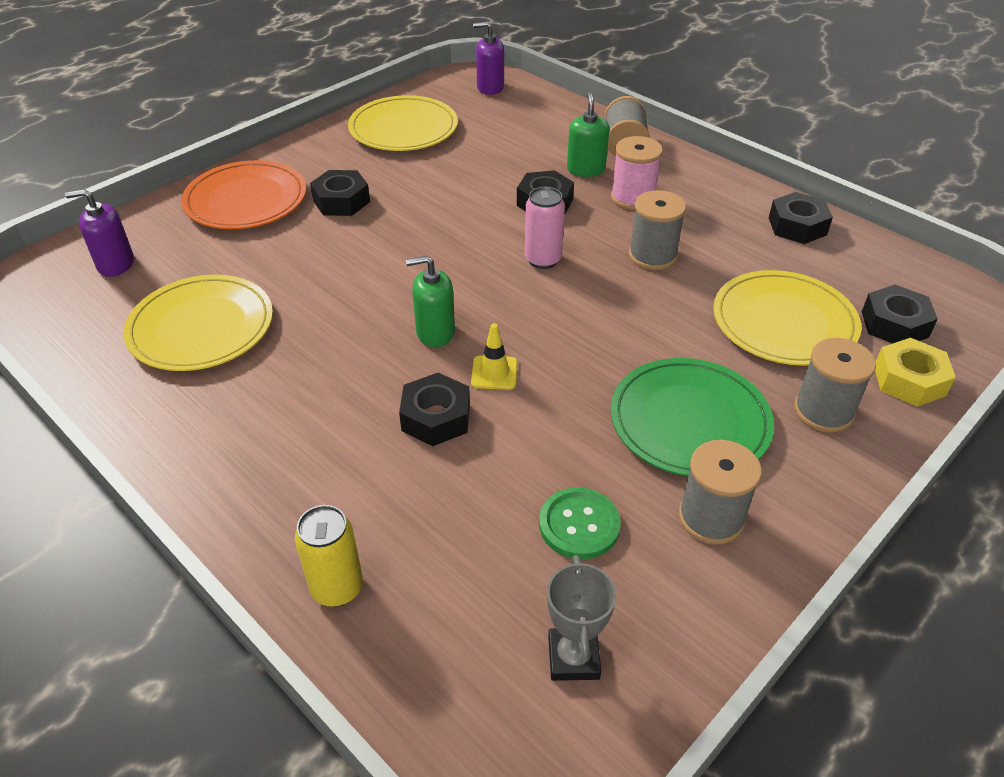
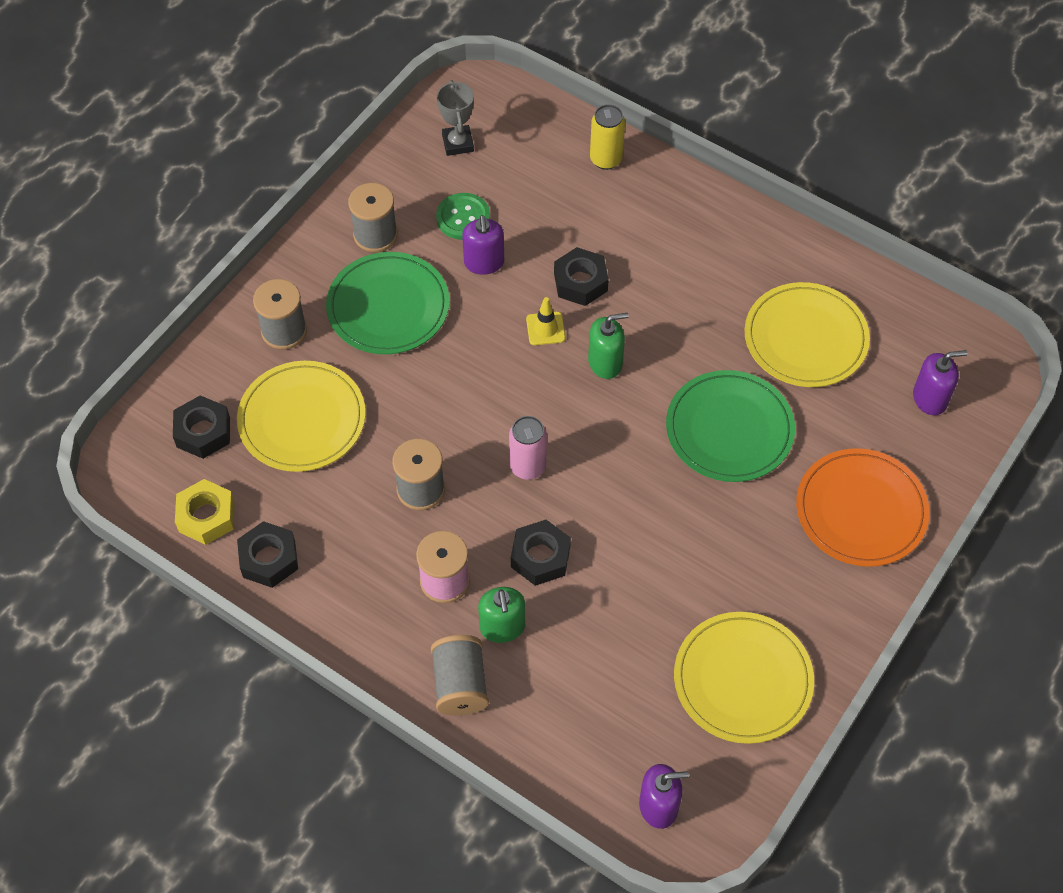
camera: 170 degrees right, 15 degrees up
black nut [310,170,370,216] -> none
yellow nut [875,338,956,407] -> yellow nut moved to [175,479,234,545]
none -> purple soap dispenser [462,215,504,275]
none -> green plate [666,370,795,482]

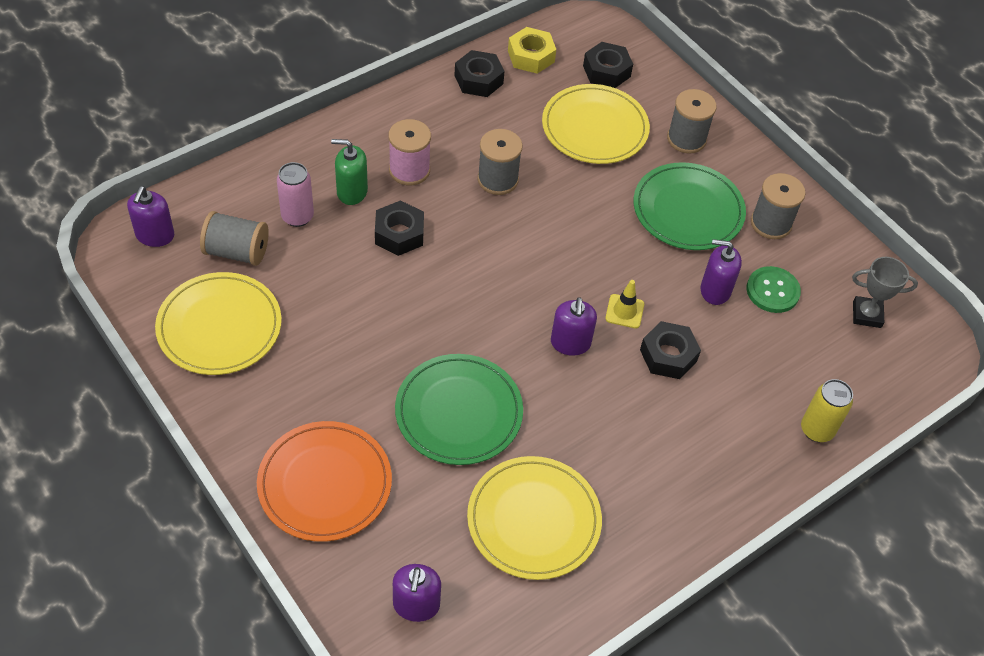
camera: 105 degrees right, 5 degrees down
grey spool [431,635,489,716] -> grey spool moved to [200,211,269,266]
pink can [509,416,547,479] -> pink can moved to [277,162,314,227]
green soap dispenser [588,313,629,379] -> purple soap dispenser [551,297,597,356]

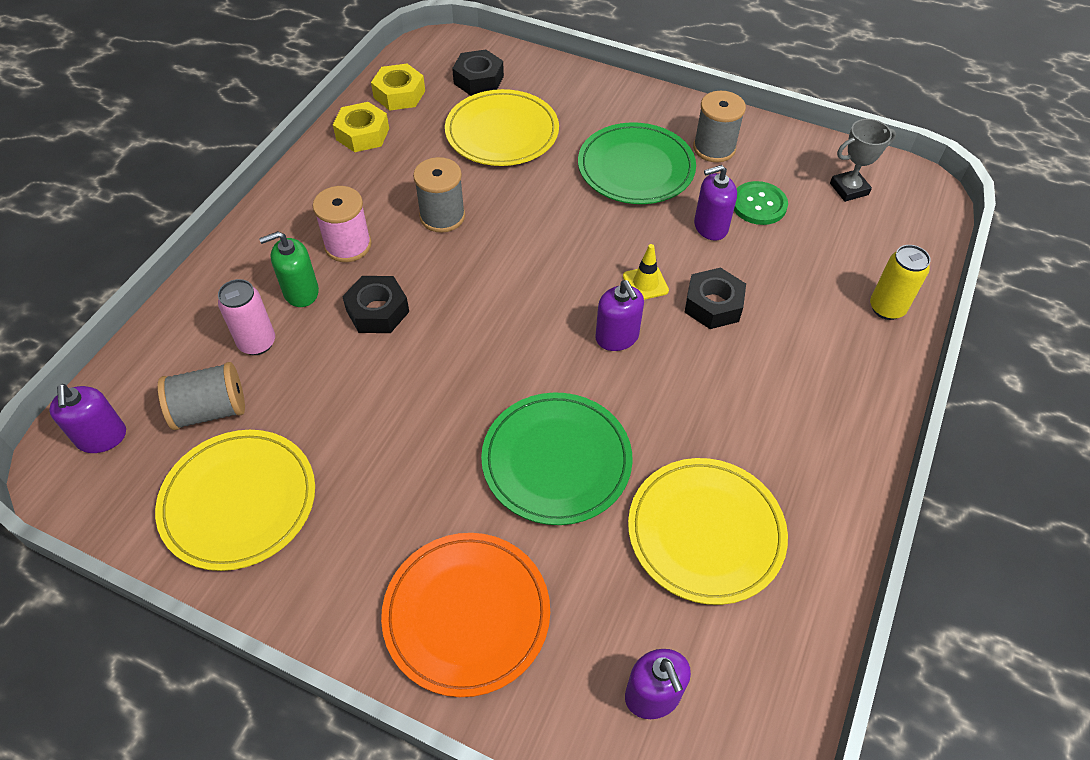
camera: 25 degrees left, 0 degrees up
black nut [454,50,505,97] -> yellow nut [333,102,389,152]
grey spool [667,89,717,154] -> none

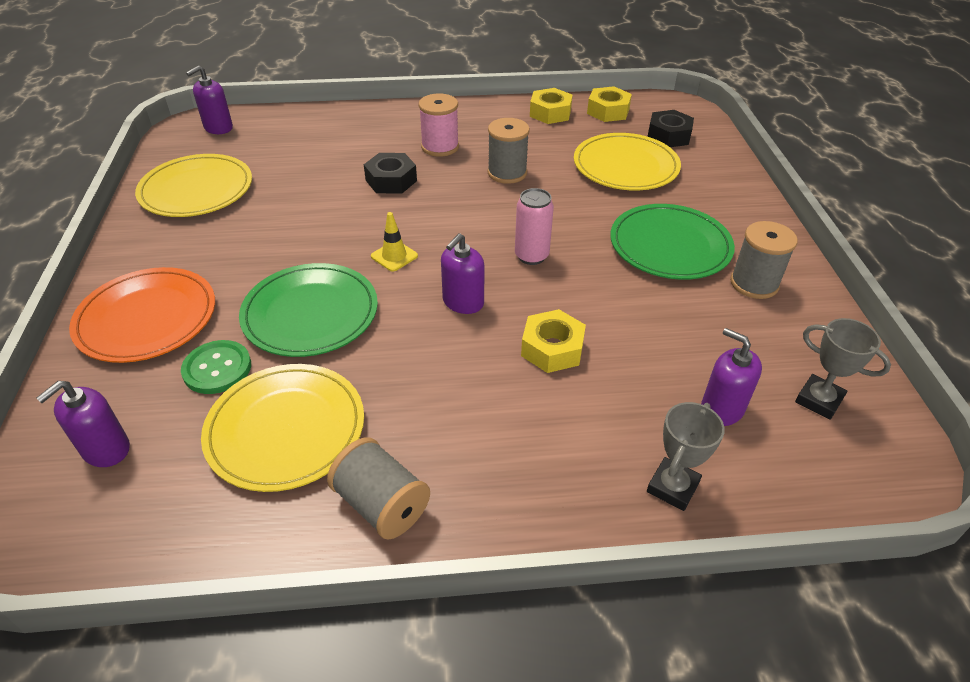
camera: 60 degrees right, 10 degrees down
grey spool [158,362,245,430] -> grey spool moved to [327,437,430,540]
pink can [218,279,275,355] -> pink can moved to [515,188,554,265]
green soap dispenser [259,231,319,307] -> none
yellow traffic cone [623,244,669,300] -> yellow traffic cone moved to [371,212,418,272]
black nut [685,267,746,329] -> yellow nut [521,309,586,373]
purple soap dispenser [694,165,737,241] -> purple soap dispenser moved to [701,328,762,426]
green button [734,181,788,225] -> green button moved to [181,340,251,394]
yellow can [870,245,931,320] -> grey trophy [647,402,725,511]

